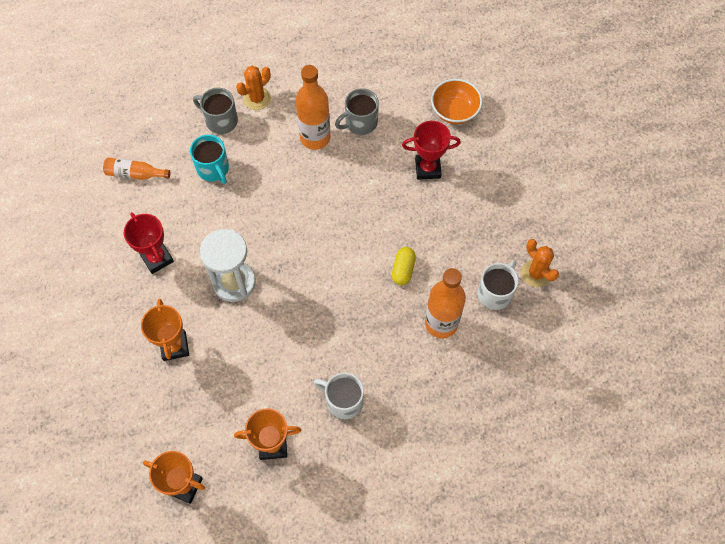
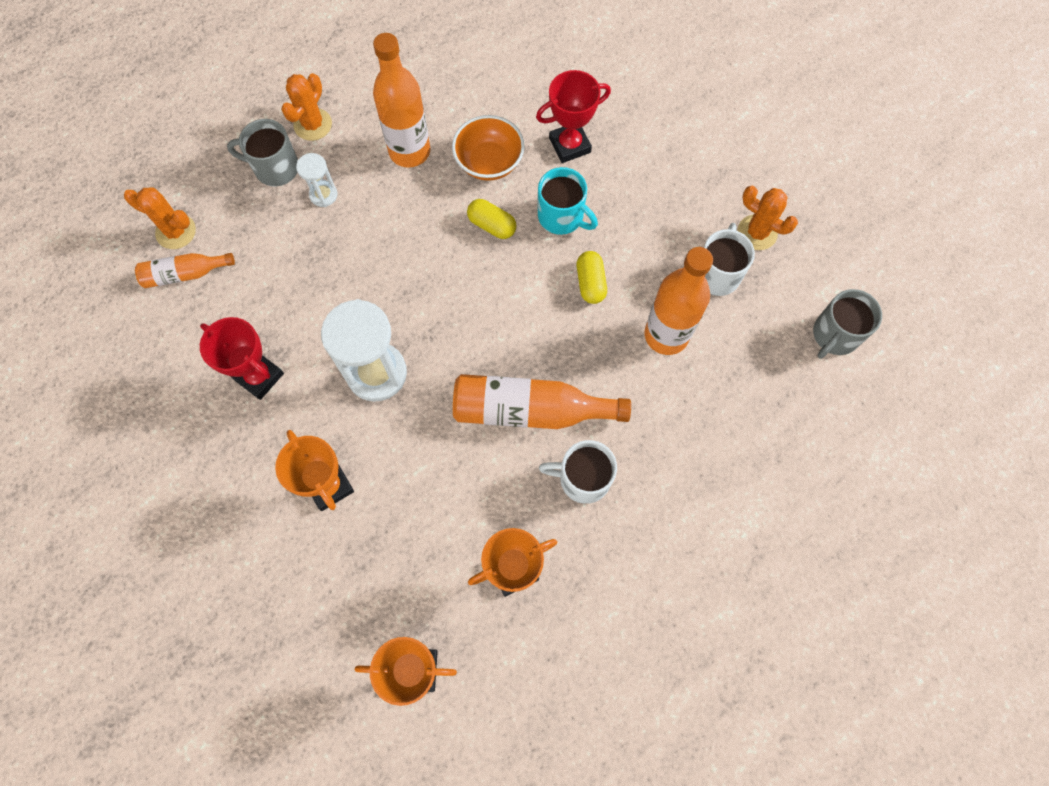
camera: 20 degrees left, 5 degrees up
turquoise mug [190,135,229,184] -> turquoise mug moved to [538,167,598,235]
grey mug [335,88,379,135] -> grey mug moved to [813,289,882,359]
orange bowl [431,79,482,124] -> orange bowl moved to [452,115,525,181]
none -> orange cactus [124,187,196,249]
none -> white hourglass [296,153,337,207]
none -> orange bottle [453,374,631,429]
none -> yellow capsule [467,199,517,239]

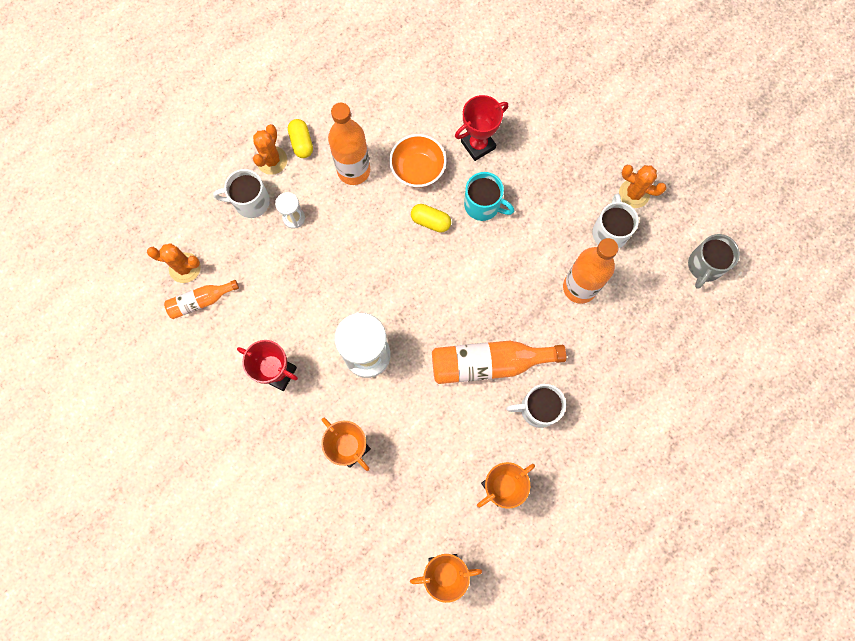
camera: 10 degrees left, 5 degrees up
grey mug [227,119,298,186] -> white mug [213,169,270,218]
yellow capsule [576,251,607,304] -> yellow capsule moved to [288,119,313,158]

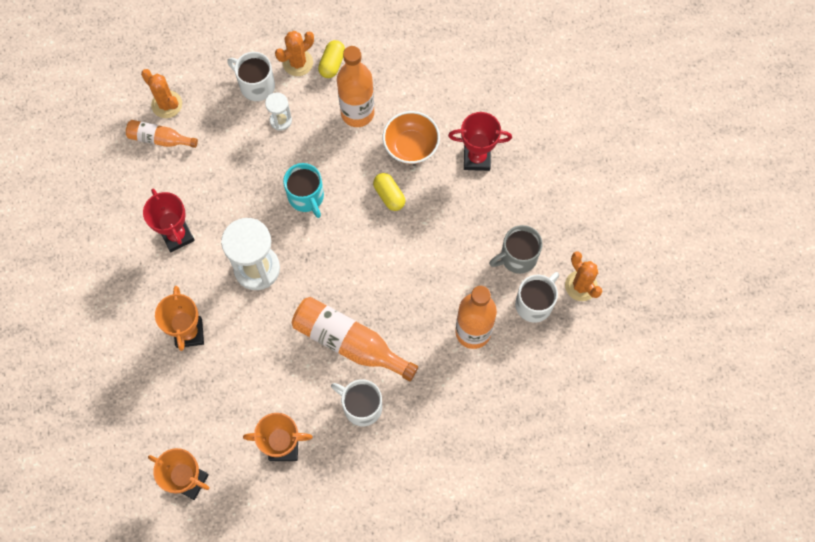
camera: 35 degrees right, 5 degrees down
turquoise mug [464,172,514,221] -> turquoise mug moved to [283,163,324,218]
grey mug [688,234,740,289] -> grey mug moved to [489,225,543,274]

